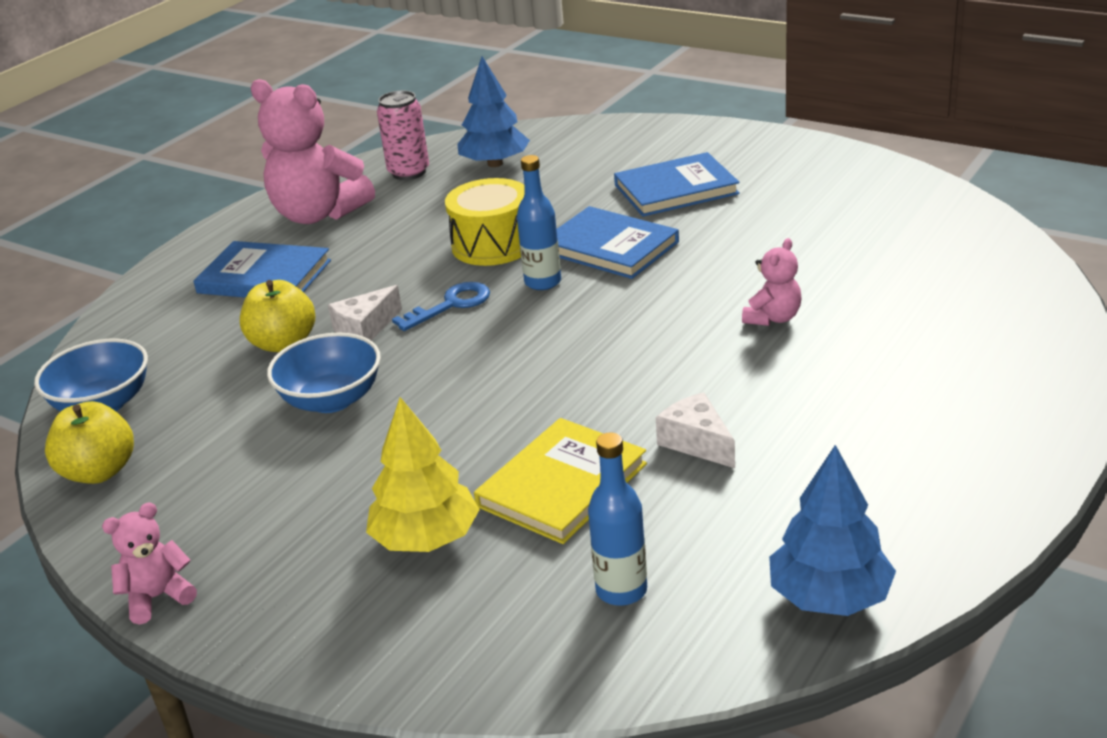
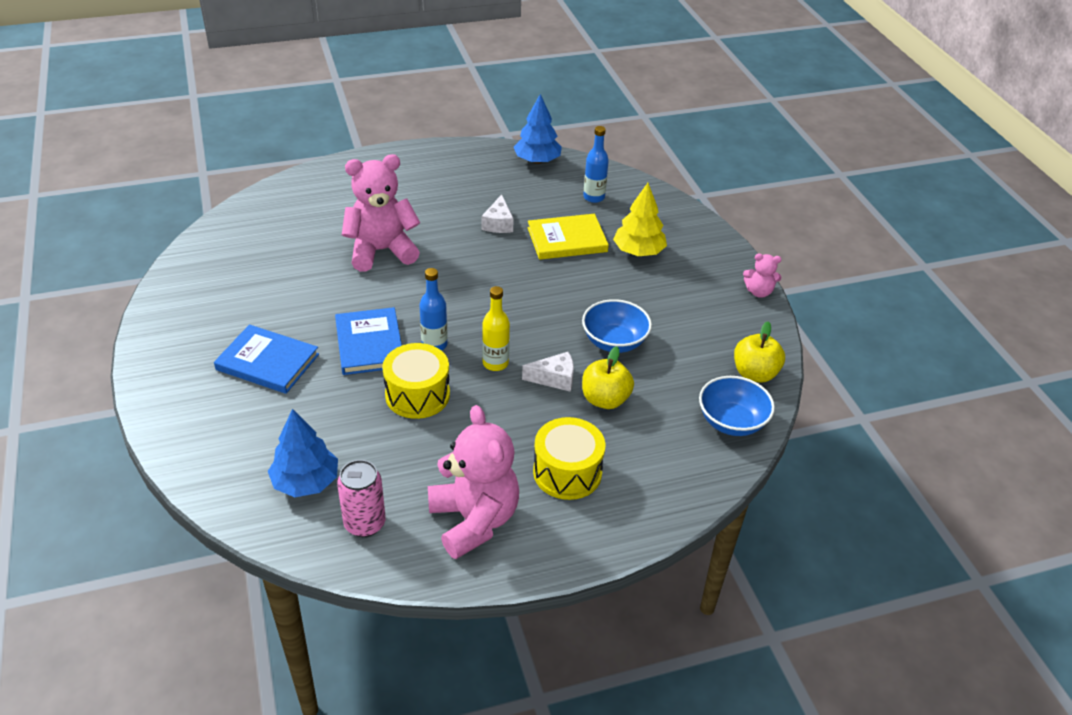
camera: 145 degrees left, 10 degrees up
blue book [193,241,331,298] -> yellow drum [533,417,606,500]
blue key [392,282,490,331] -> yellow bottle [482,286,510,371]
pink teddy bear [742,238,801,326] -> pink teddy bear [342,154,420,271], size x2.09

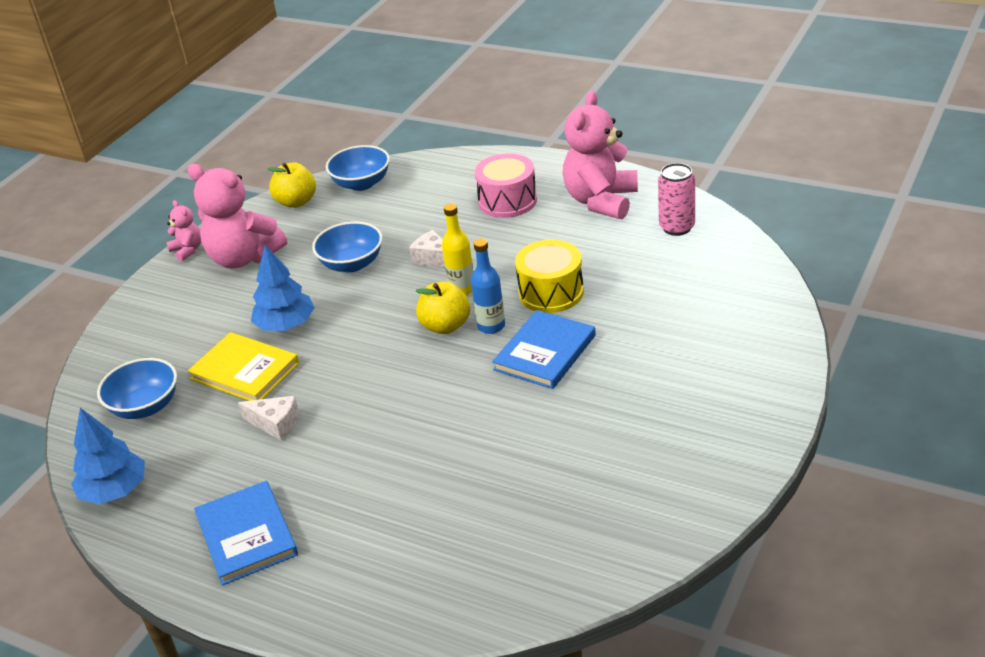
camera: 130 degrees left, 5 degrees down
blue book [214,324,319,394] -> blue book moved to [194,481,298,585]
blue tree [268,409,338,497] -> blue tree moved to [251,245,315,331]
pink teddy bear [342,154,420,271] -> pink teddy bear moved to [187,164,287,269]
white cheese [482,194,514,233] -> white cheese turned 60 degrees clockwise [238,396,299,441]
yellow drum [533,417,606,500] -> pink drum [474,153,537,218]
yellow apple [582,346,634,409] -> yellow apple moved to [416,281,470,334]
blue bottle [583,126,609,203] -> blue bowl [97,358,177,419]
yellow tree [613,183,667,256] -> none

